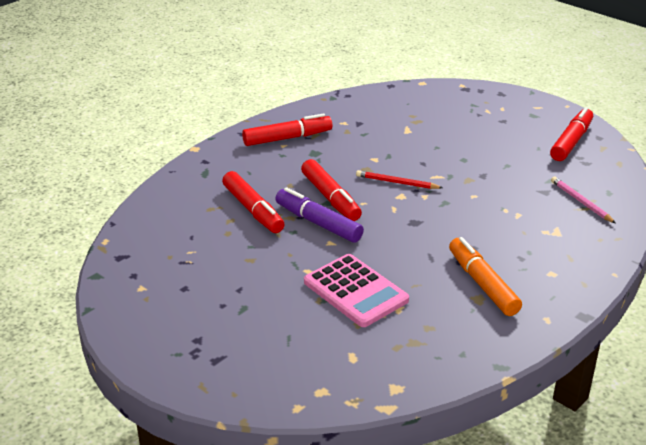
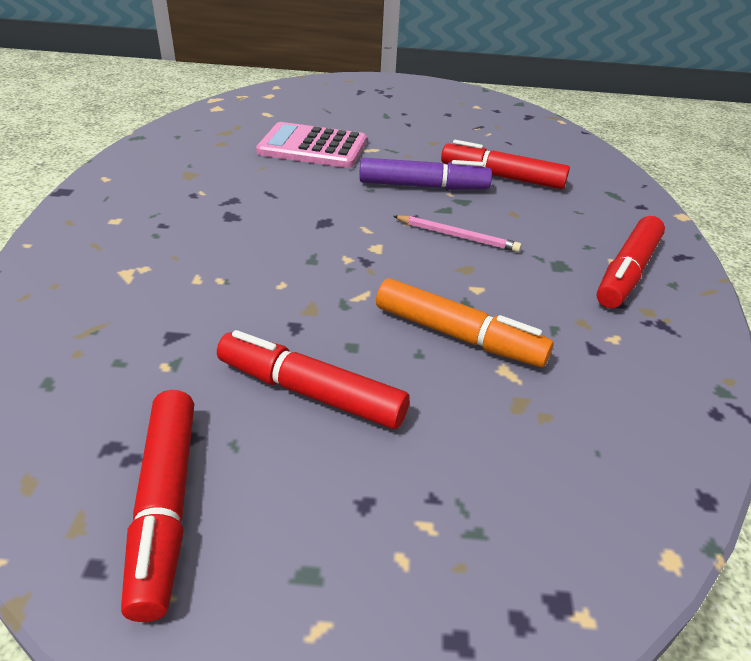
camera: 140 degrees right, 5 degrees up
red marker [301,159,362,221] -> red marker moved to [217,330,410,429]
red pencil [356,170,443,189] -> none
orange marker [449,237,522,316] -> orange marker moved to [376,278,554,367]
pink pencil [551,177,615,223] -> pink pencil moved to [393,215,521,252]

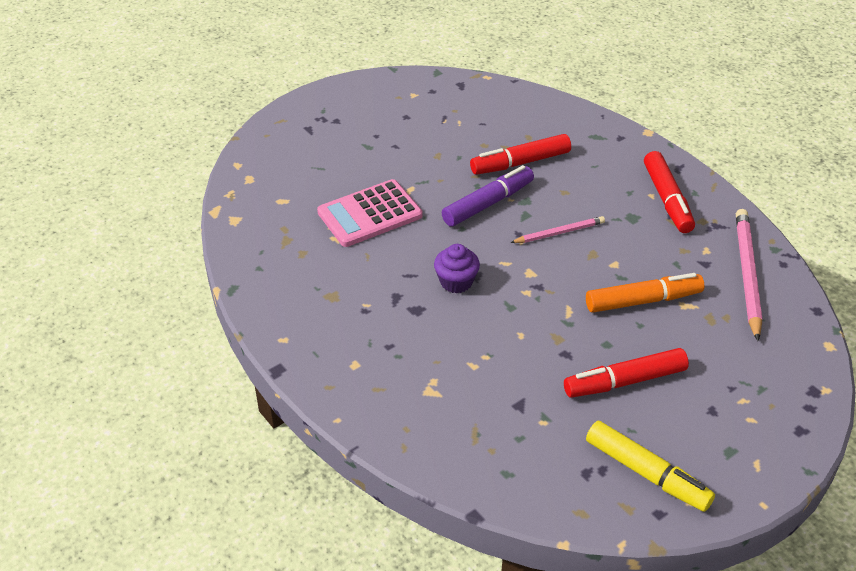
camera: 40 degrees left, 5 degrees up
red marker [121,390,194,622] -> yellow marker [586,421,715,512]
none -> purple cupcake [434,244,480,293]
none -> pink pencil [736,209,763,341]

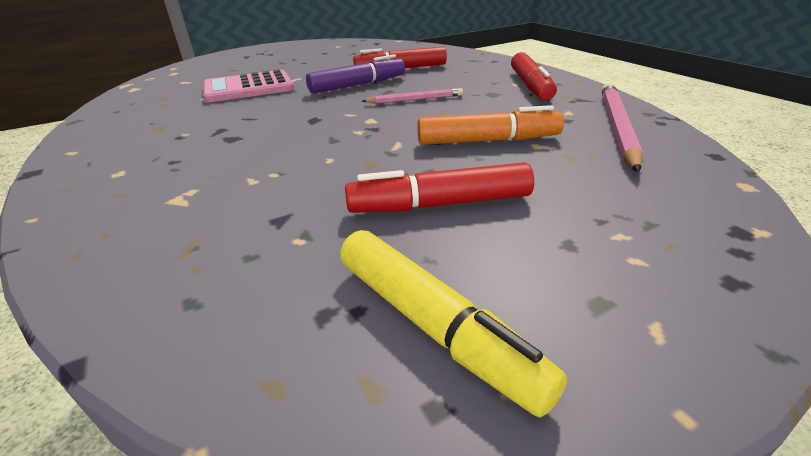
camera: 10 degrees right, 10 degrees down
purple cupcake [434,244,480,293] -> none

